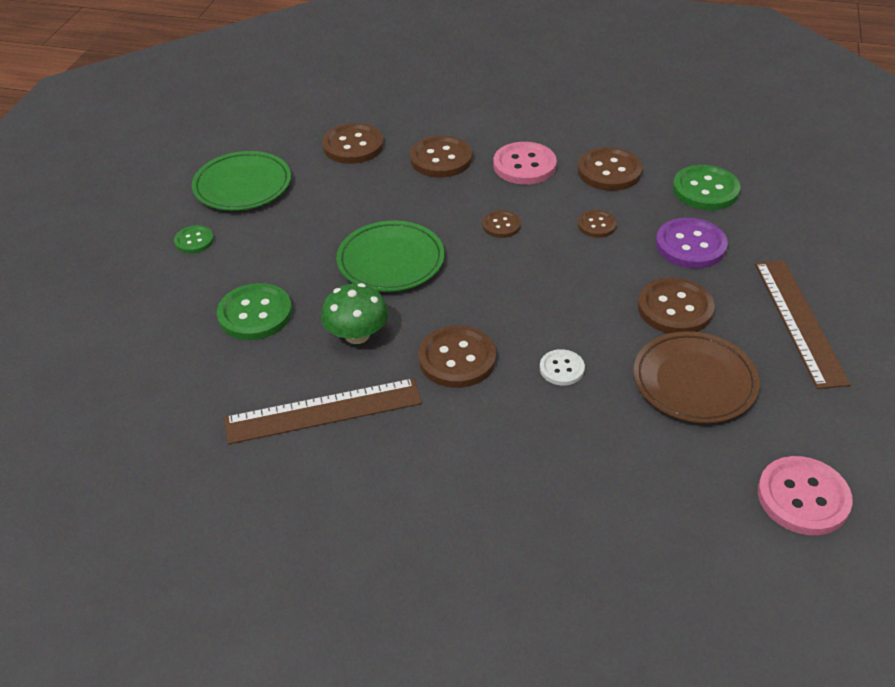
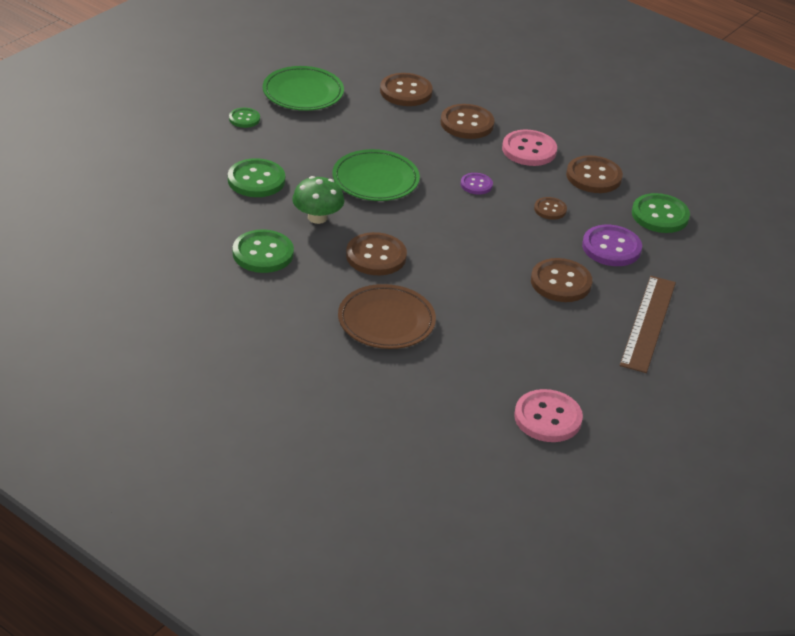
camera: 20 degrees right, 5 degrees down
brown ruler [224,378,422,444] -> green button [233,229,294,273]
brown button [482,210,521,238] -> purple button [461,173,493,195]
white button [540,349,585,385] -> none
brown plate [633,331,760,423] -> brown plate moved to [338,284,436,349]

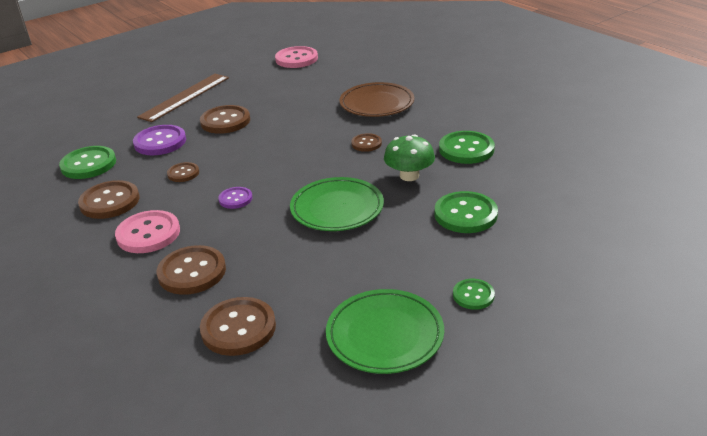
camera: 160 degrees left, 5 degrees down
brown button [346,232,407,275] -> brown button [351,133,382,152], size x0.57

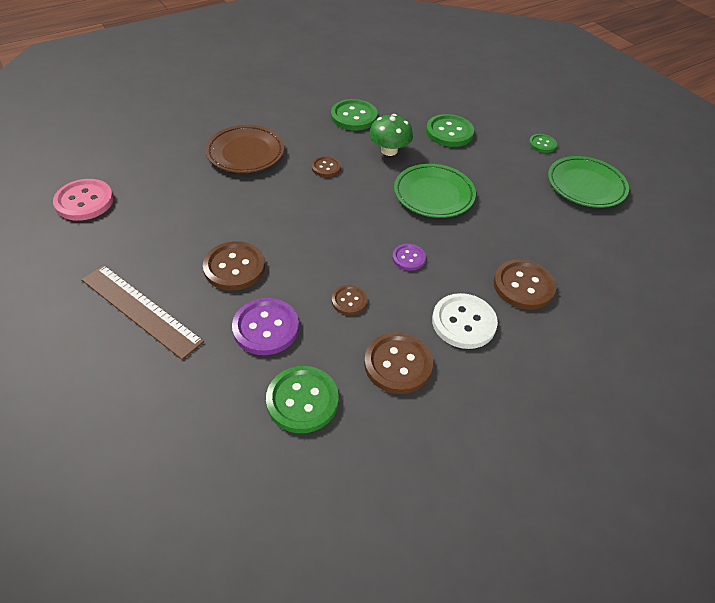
camera: 90 degrees left, 15 degrees up
pink button [115,210,180,253] -> white button [432,293,498,349]
brown button [200,297,276,356] -> none

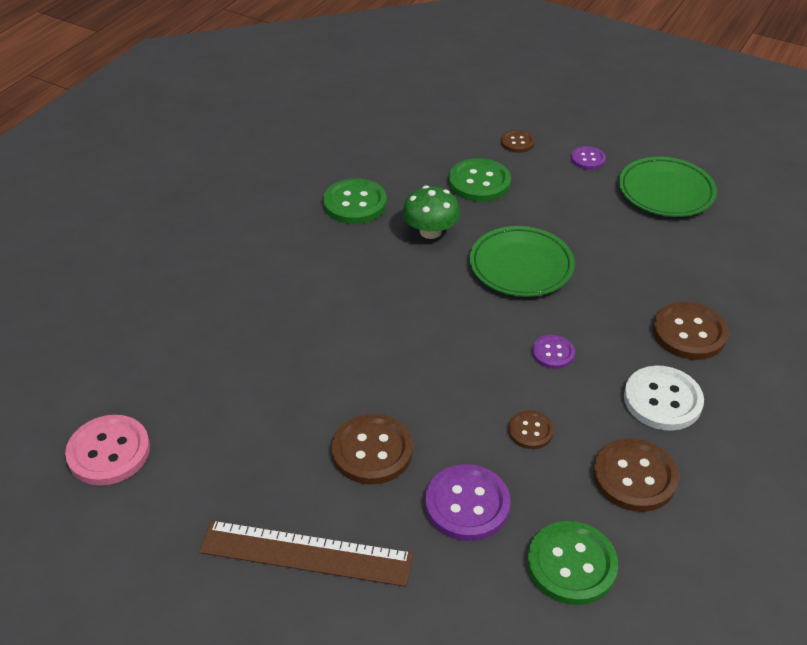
camera: 25 degrees left, 5 degrees down
brown plate [205,125,284,173] -> none
brown button [312,156,341,177] -> brown button moved to [501,130,535,153]
green button [529,134,557,153] -> purple button [571,146,606,170]

